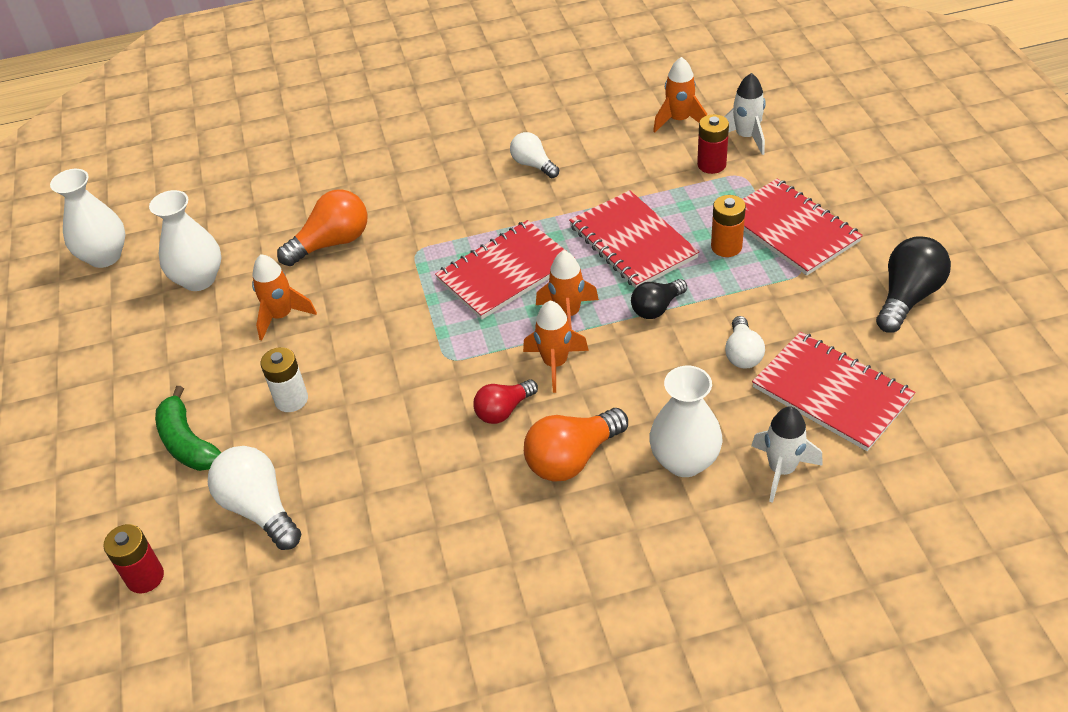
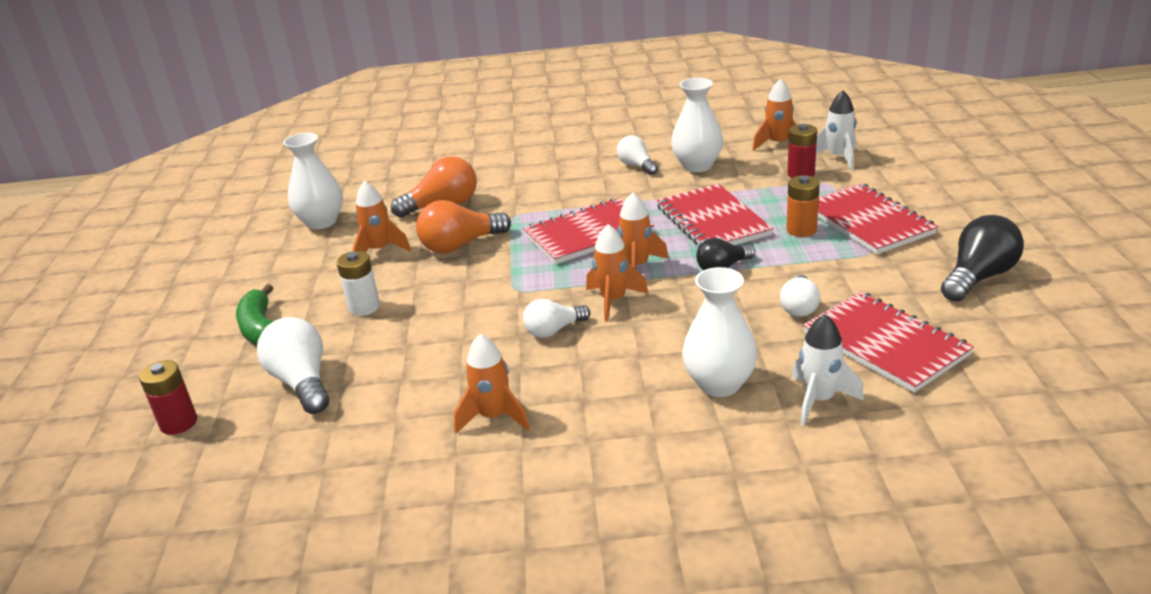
camera: 10 degrees right, 15 degrees down
white vase [50,169,126,268] -> white vase moved to [671,78,723,172]
red light bulb [473,379,538,424] -> white light bulb [523,299,590,338]
orange light bulb [524,408,628,482] -> orange light bulb moved to [416,200,511,253]
none -> orange rocket [454,334,530,433]

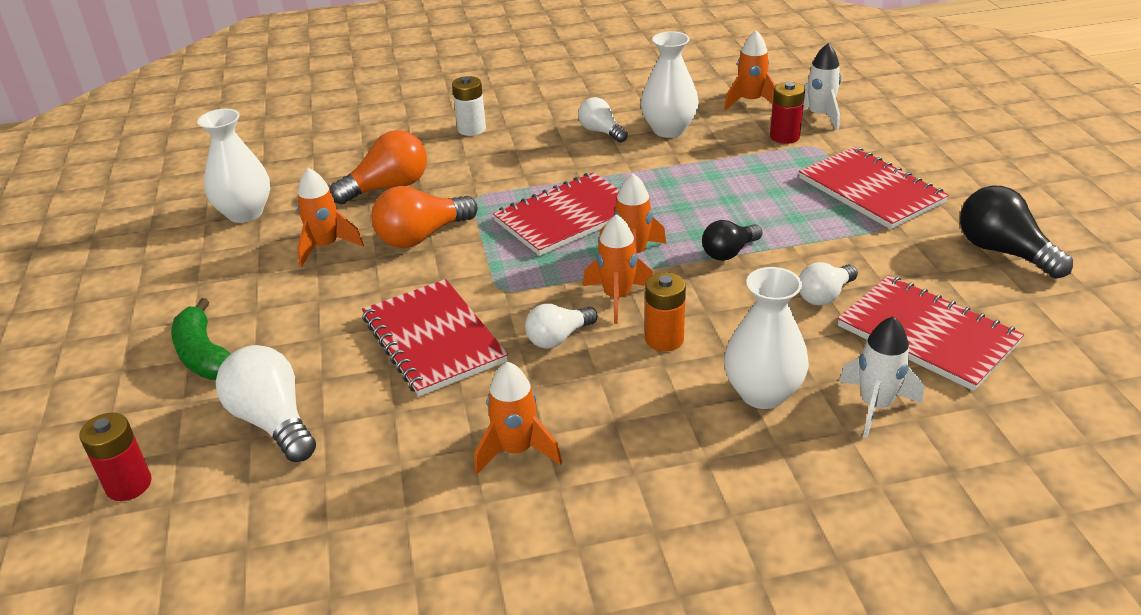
camera: 10 degrees left, 5 degrees up
white battery [337,251,380,316] -> white battery moved to [452,76,486,136]
red notebook [657,184,773,246] -> red notebook moved to [362,279,508,396]
white light bulb [780,274,820,317] -> white light bulb turned 45 degrees clockwise [799,262,858,306]
orange battery [786,175,820,237] -> orange battery moved to [645,272,686,351]
black light bulb [941,215,1024,302] -> black light bulb turned 75 degrees counterclockwise [960,186,1073,279]

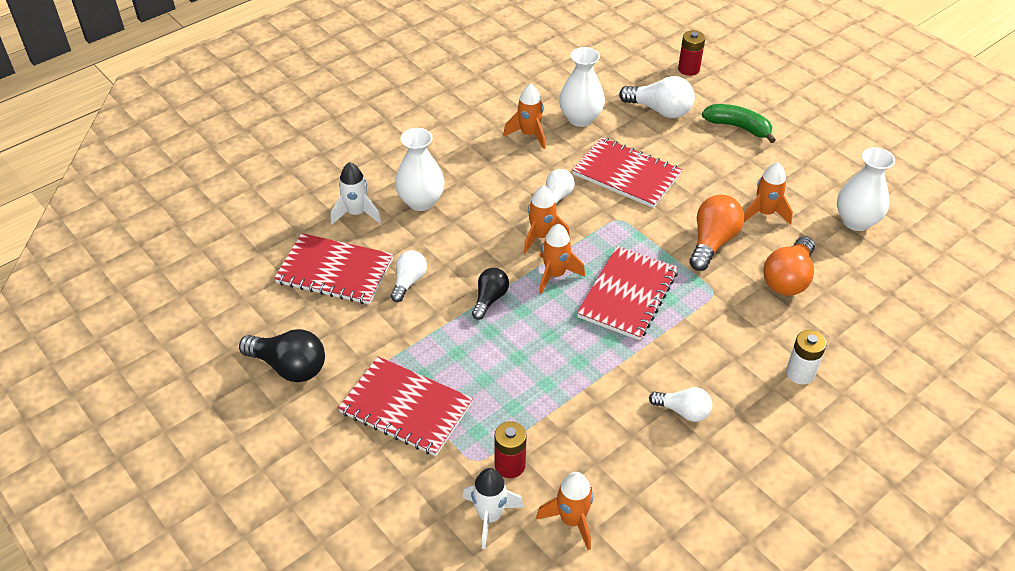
camera: 150 degrees right, 10 degrees up
white vase [641,31,699,138] -> white vase moved to [559,47,605,127]
orange battery [645,272,686,351] -> none

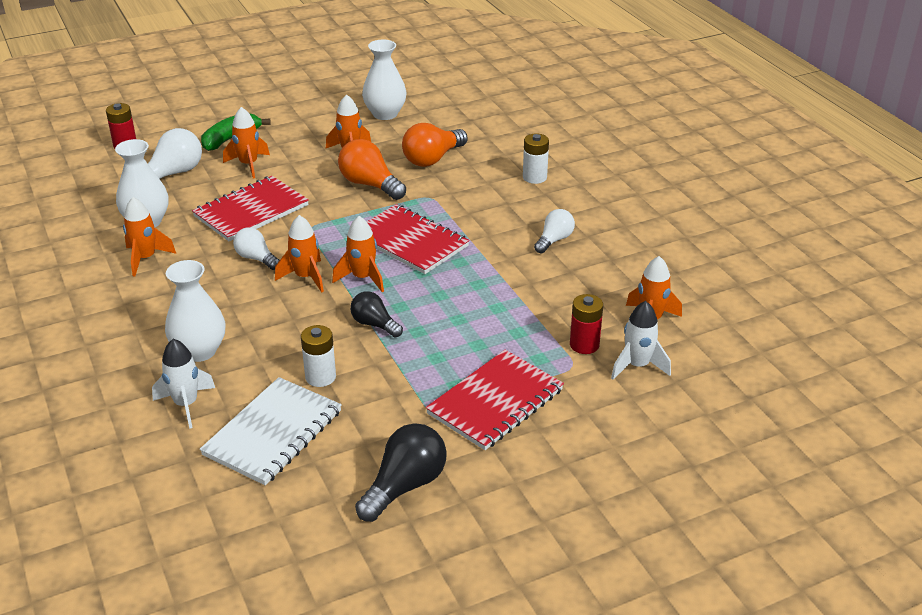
camera: 75 degrees left, 10 degrees down
red notebook [274,233,393,305] -> white notebook [200,377,342,485]
white light bulb [391,250,427,302] -> white battery [301,325,336,387]
orange light bulb [763,236,815,296] -> orange light bulb turned 90 degrees clockwise [402,123,468,167]
none -> orange rocket [223,107,270,178]

